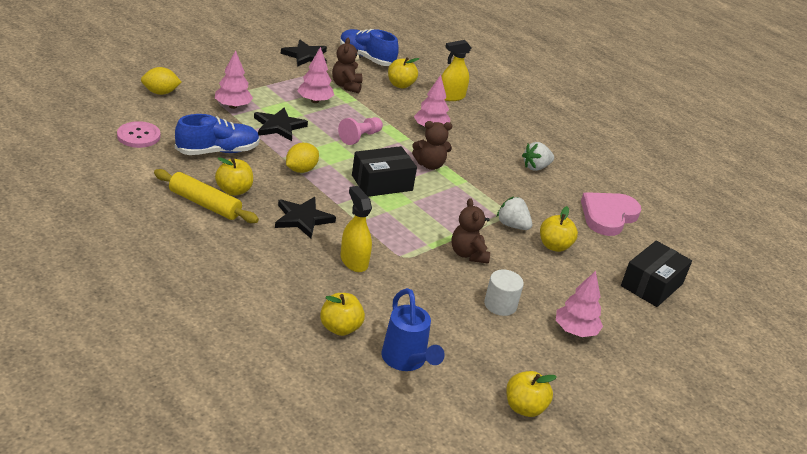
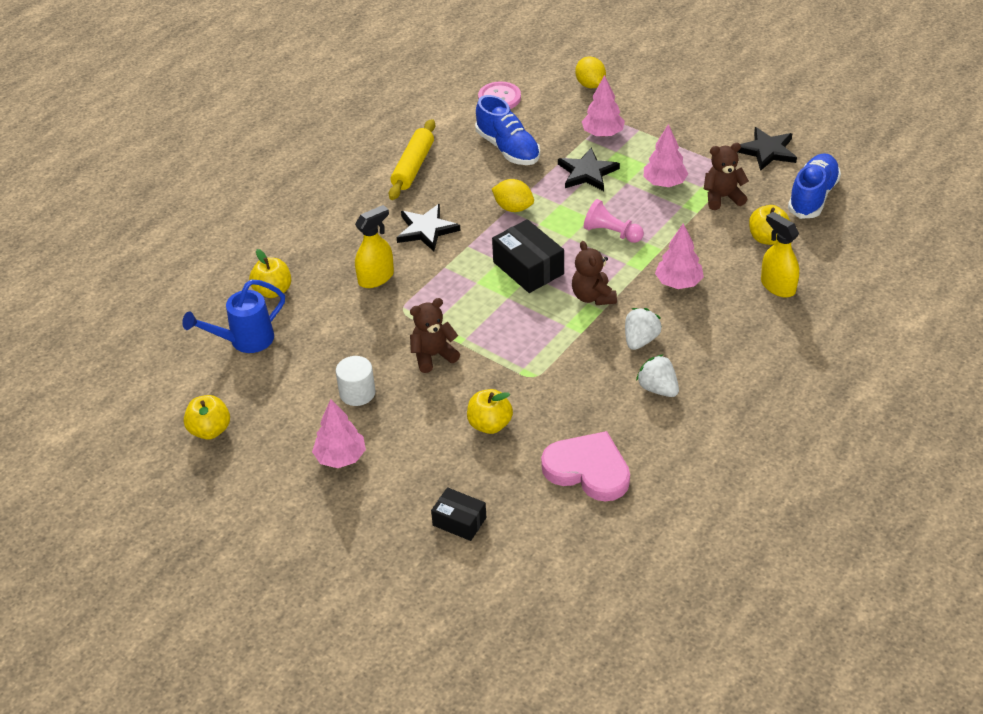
camera: 85 degrees right, 10 degrees up
yellow apple [215,157,253,196] -> none
white strawberry [497,197,532,230] -> white strawberry moved to [625,308,662,350]
black box [621,241,692,307] -> black box [431,487,486,541], size x0.63

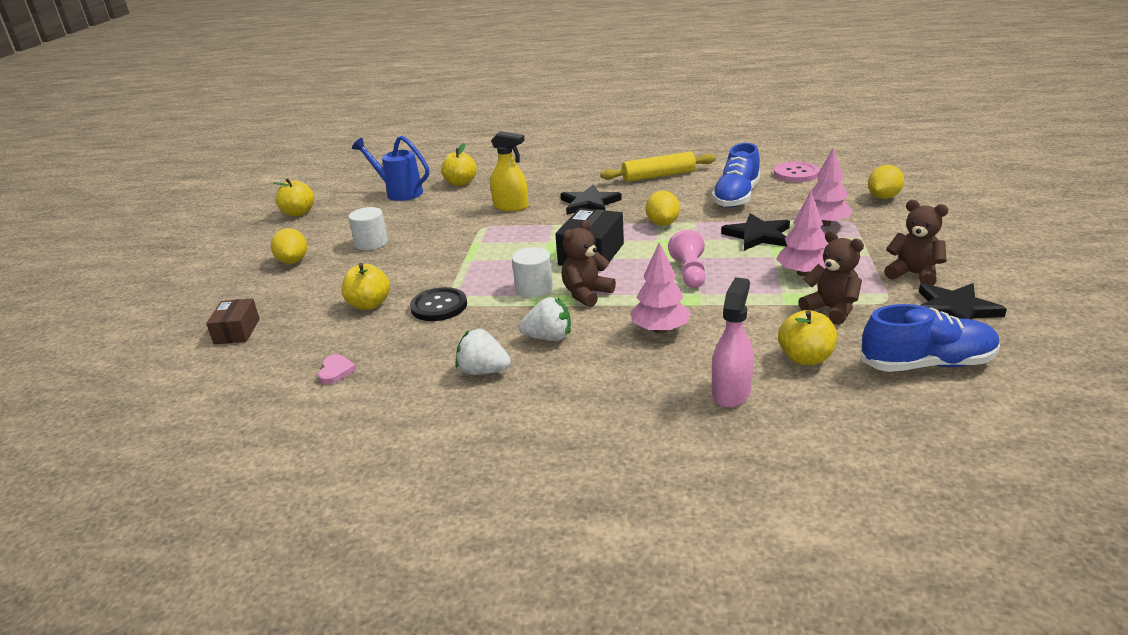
camera: 60 degrees right, 15 degrees down
pink tree [312,399,366,468] -> yellow lemon [271,228,307,264]
brown teddy bear [410,298,460,373] -> brown teddy bear moved to [884,200,948,285]
black box [431,487,486,541] -> brown box [206,298,260,344]
pink heart [541,431,630,501] -> pink heart [318,354,356,384], size x0.41
white strawberry [636,354,679,397] -> white strawberry turned 90 degrees counterclockwise [456,329,511,375]
yellow spray bottle [761,212,799,297] -> pink spray bottle [712,277,754,408]
none -> black button [410,287,467,321]
none -> white cylinder [512,247,553,298]

